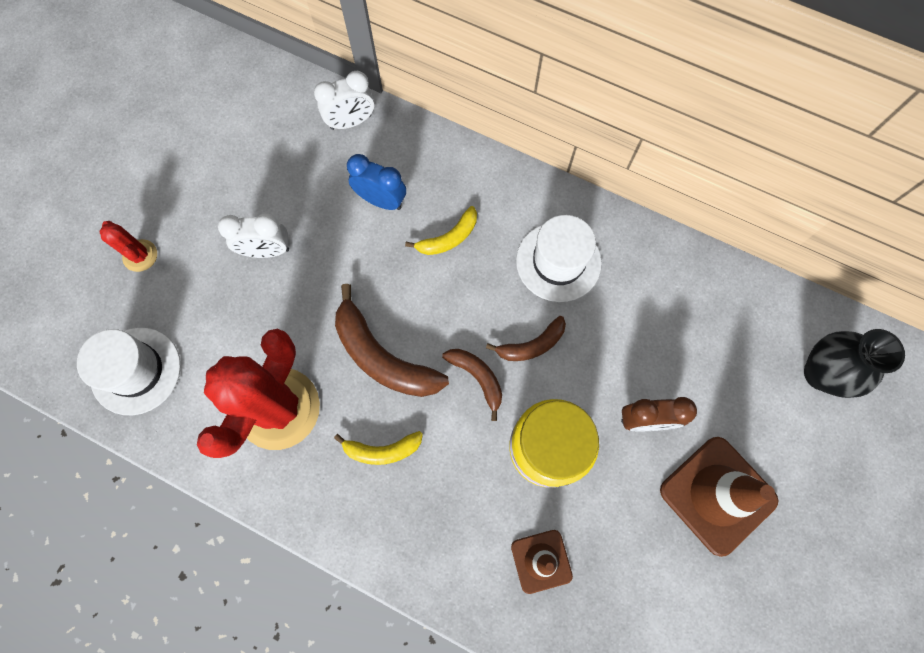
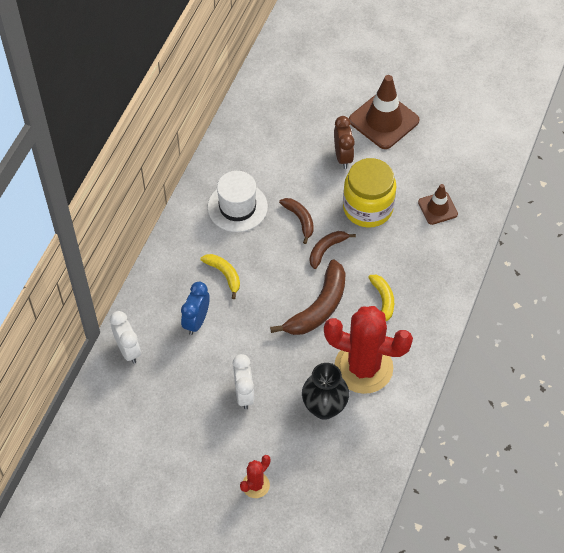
camera: 95 degrees left, 15 degrees down
white hat [77,328,181,415] -> none
black vase [804,329,905,398] -> black vase moved to [302,363,349,420]

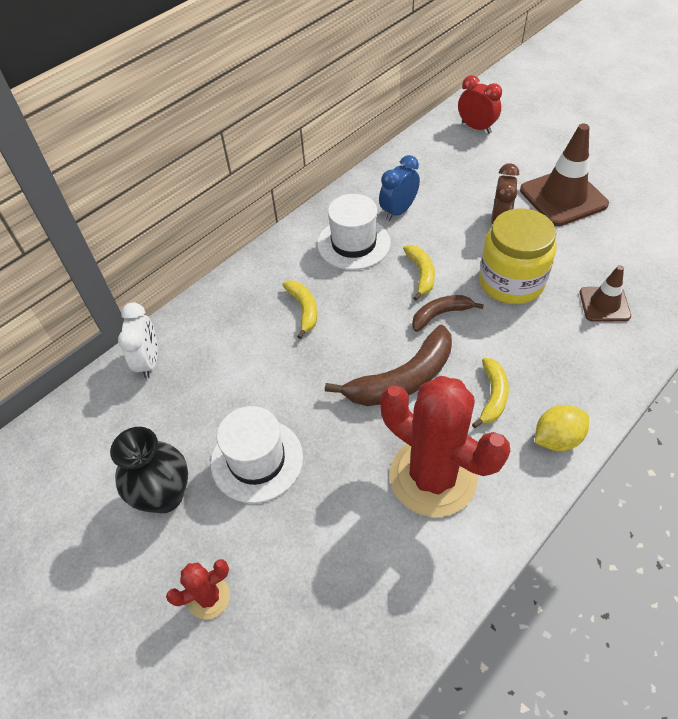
camera: 25 degrees right, 5 degrees down
blue clock [181,282,210,335] -> blue clock moved to [379,155,420,221]
white clock [233,354,254,410] -> white hat [211,406,303,503]
brown banana [279,198,314,244] -> yellow banana [403,245,435,301]
black vase [302,363,349,420] -> black vase moved to [110,427,188,513]
none -> red clock [458,75,502,134]
none -> yellow lemon [535,405,589,451]

